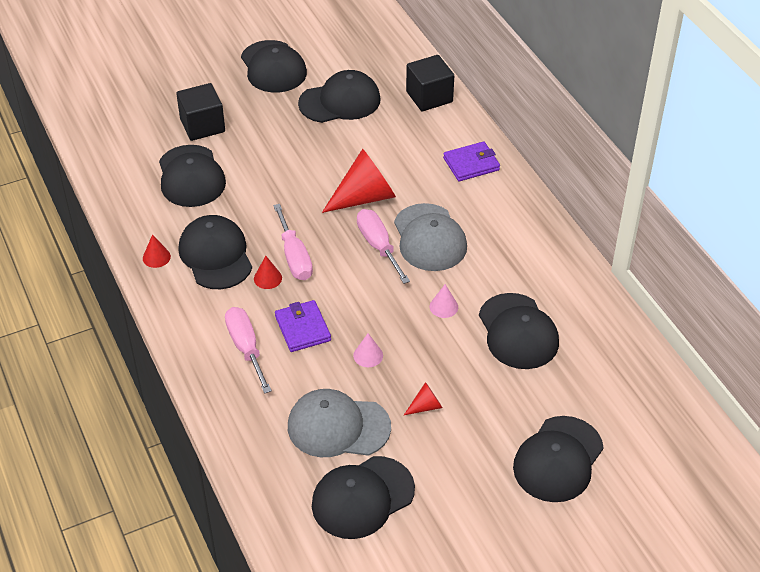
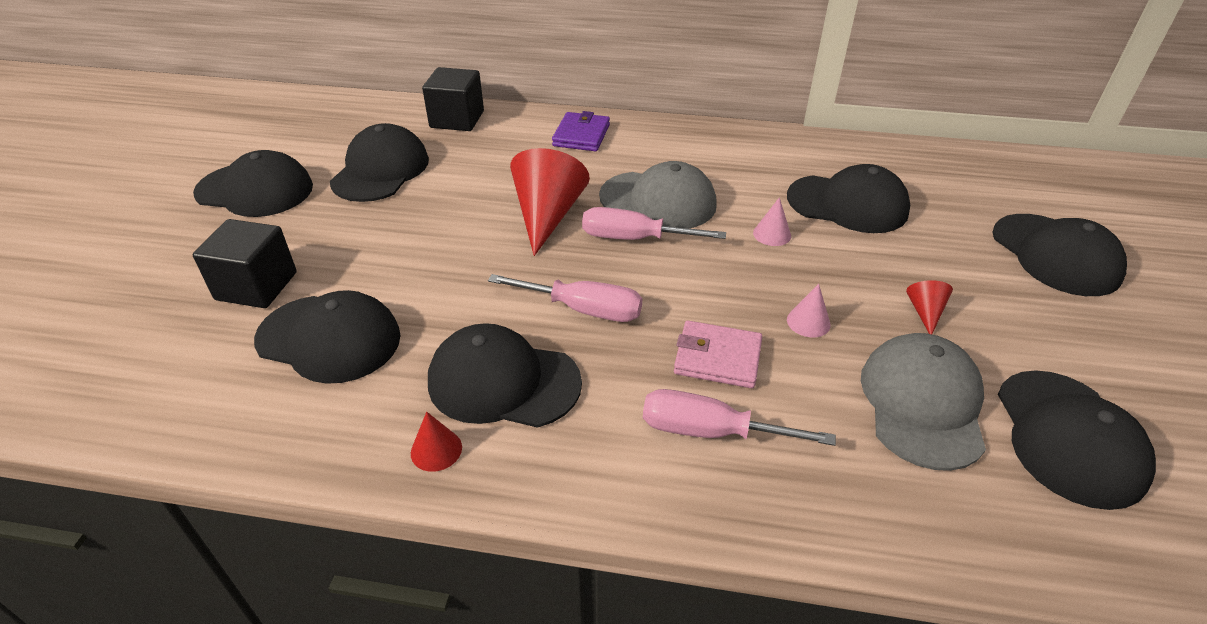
camera: 55 degrees left, 5 degrees down
red cone [254,256,282,289] -> none
purple wallet [275,300,331,352] -> pink wallet [674,321,762,388]
grey cap [288,389,391,457] -> grey cap turned 150 degrees clockwise [861,333,986,471]

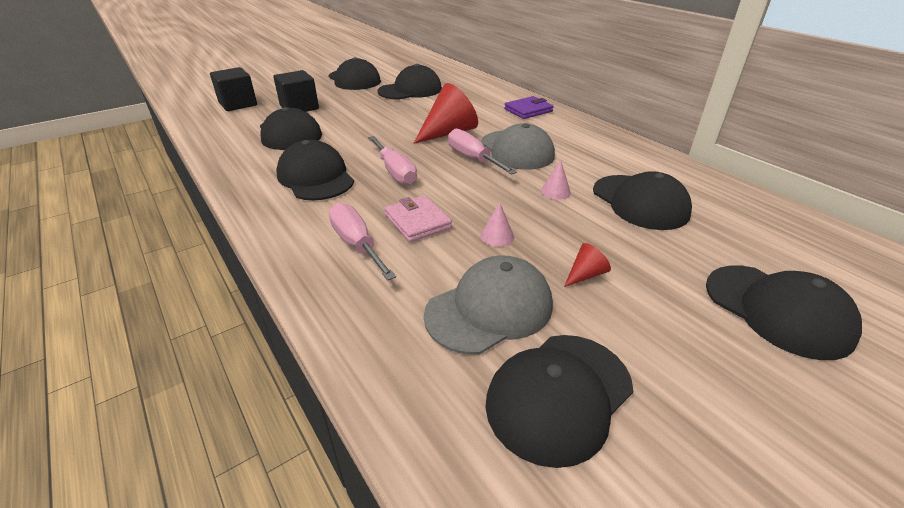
camera: 45 degrees right, 5 degrees down
red cone [411,412,462,472] -> none
black cube [422,67,484,131] -> black cube moved to [210,67,257,111]
black cap [992,214,1127,296] -> black cap turned 60 degrees counterclockwise [706,265,862,360]

